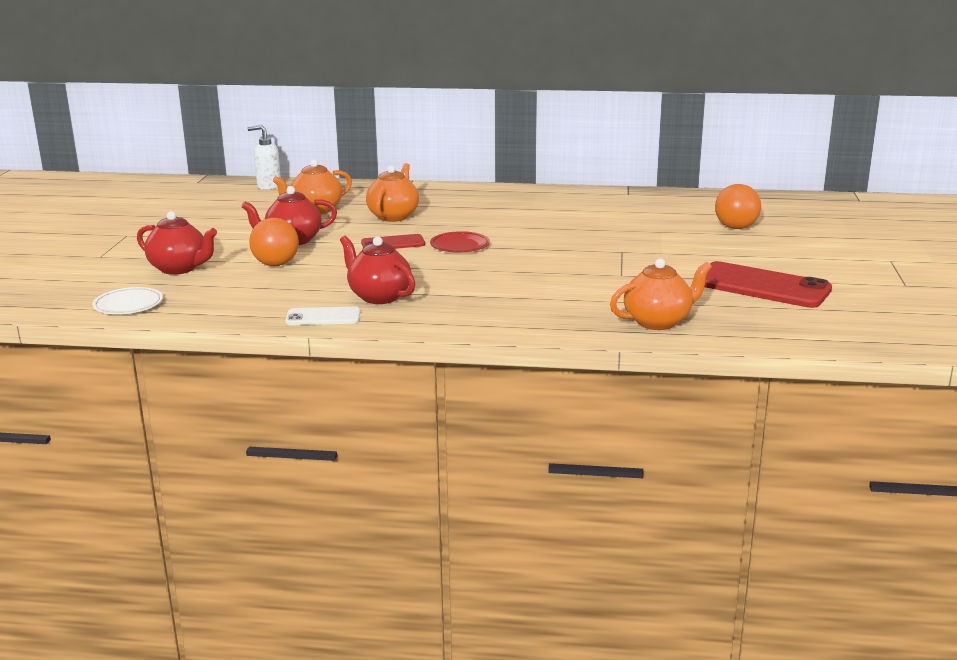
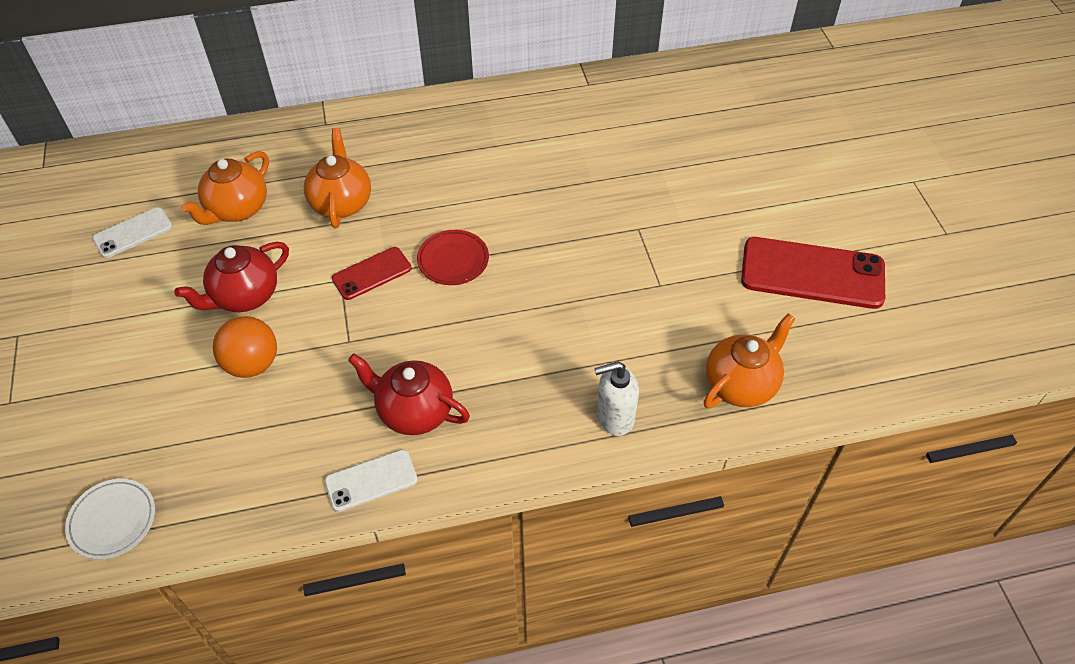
camera: 20 degrees left, 30 degrees up
red teapot [137,211,217,275] -> none
white soap dispenser [247,125,281,190] -> white soap dispenser moved to [594,362,639,436]
orange ball [715,184,761,229] -> none
none -> white phone [92,207,173,258]

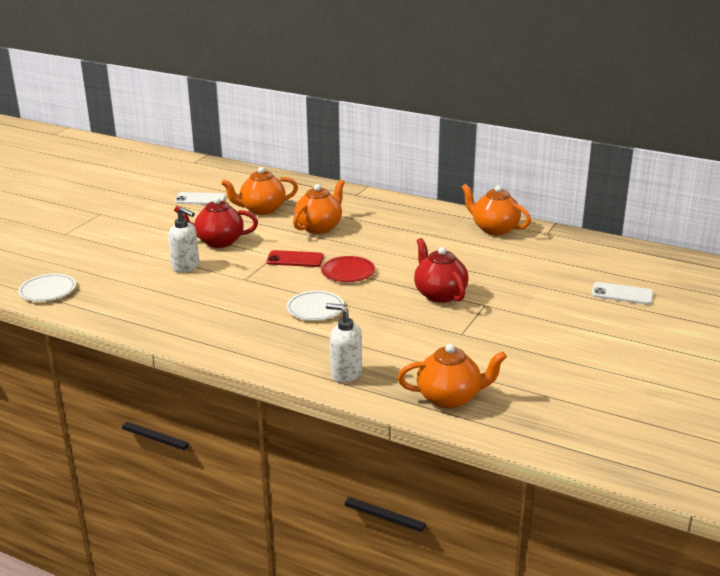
camera: 40 degrees right, 25 degrees down
orange ball [213,316,277,378] -> white soap dispenser [168,207,199,273]
white phone [324,449,418,512] -> white phone moved to [592,282,653,305]
red teapot [348,353,470,435] -> red teapot moved to [414,238,468,303]
red phone [741,237,885,309] -> none
none -> white plate [286,291,344,321]
none -> orange teapot [461,184,531,235]

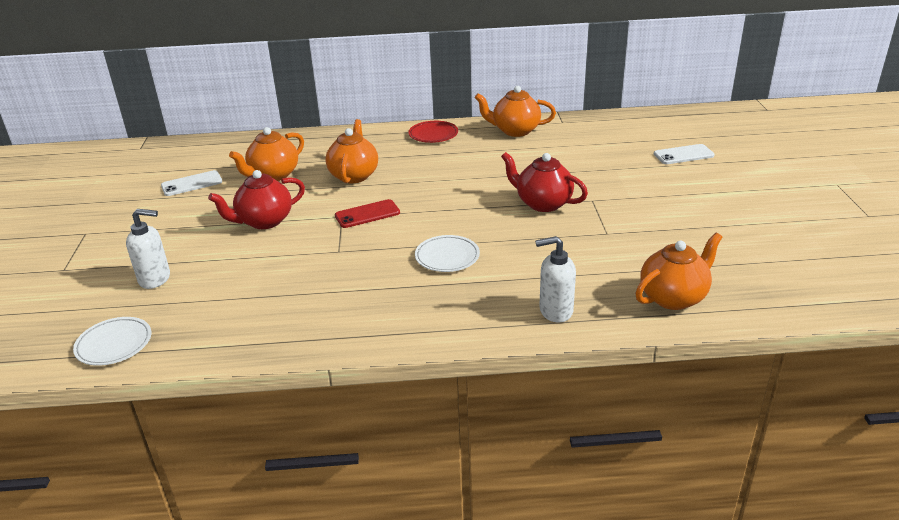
camera: 30 degrees left, 5 degrees up
white soap dispenser [168,207,199,273] -> white soap dispenser moved to [126,209,170,289]
red plate [321,256,375,282] -> red plate moved to [408,121,458,143]

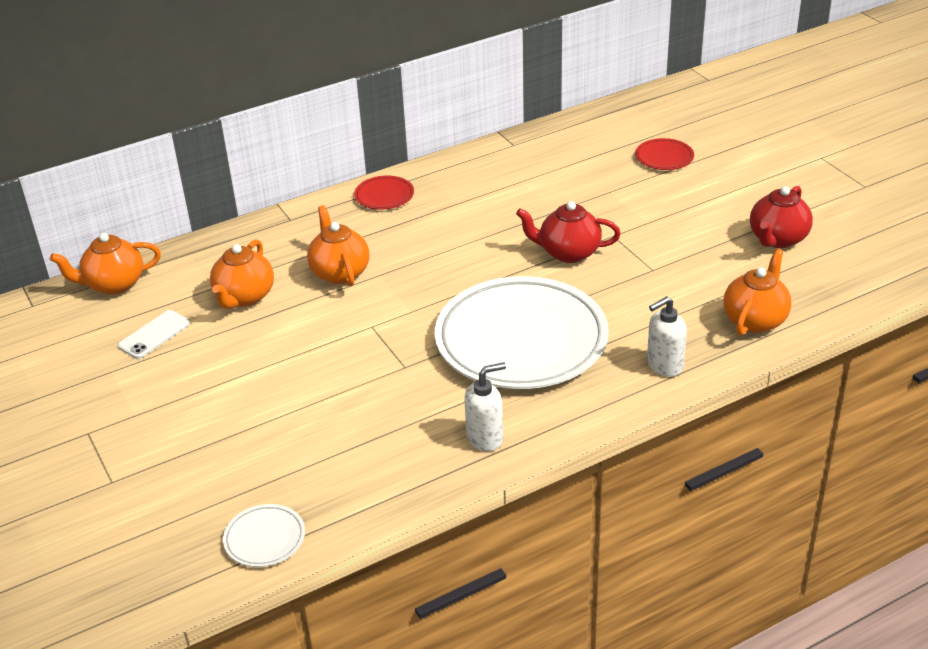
camera: 25 degrees left, 5 degrees up
white soap dispenser [126,209,170,289] -> white soap dispenser moved to [464,362,506,452]
red teapot [208,170,305,229] -> red teapot moved to [750,186,813,248]
red phone [335,199,400,228] -> none
white plate [415,235,480,272] -> white plate [435,276,609,389], size x2.48
orange teapot [475,86,556,137] -> orange teapot moved to [50,233,161,295]
white phone [654,144,714,164] -> red plate [635,138,694,170]

